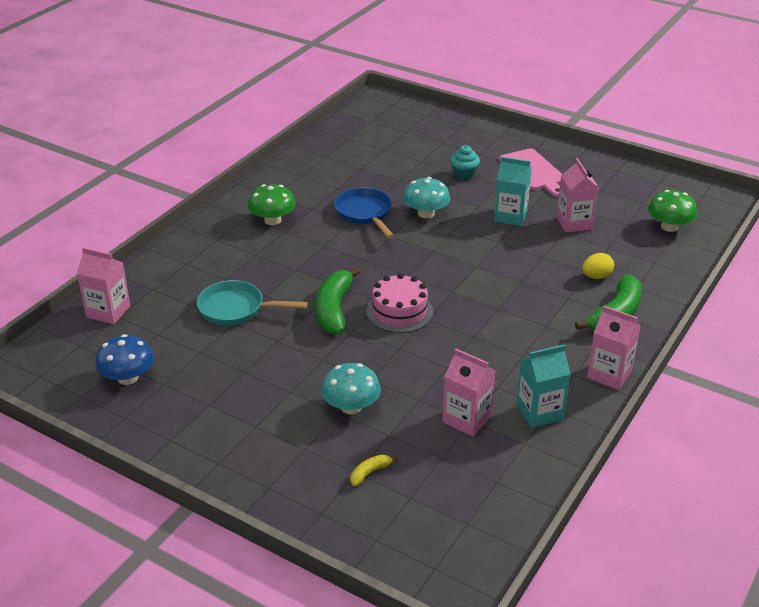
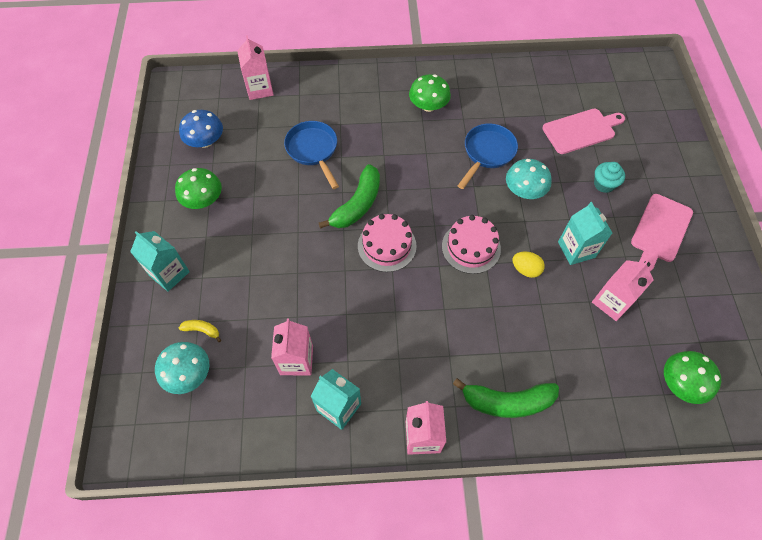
camera: 55 degrees right, 25 degrees up
turquoise pan [197,280,308,326] -> blue pan [284,121,339,189]
green banana [316,267,361,335] -> green banana turned 150 degrees clockwise [319,164,380,229]
turquoise mushroom [321,363,381,414] -> turquoise mushroom moved to [155,342,209,394]
yellow egg [582,253,614,279] -> yellow egg moved to [512,251,545,278]
none -> turquoise carton [130,231,190,291]
none -> green mushroom [175,168,222,209]
none -> pink cake [442,215,501,274]
none -> pink cutting board [542,108,625,154]

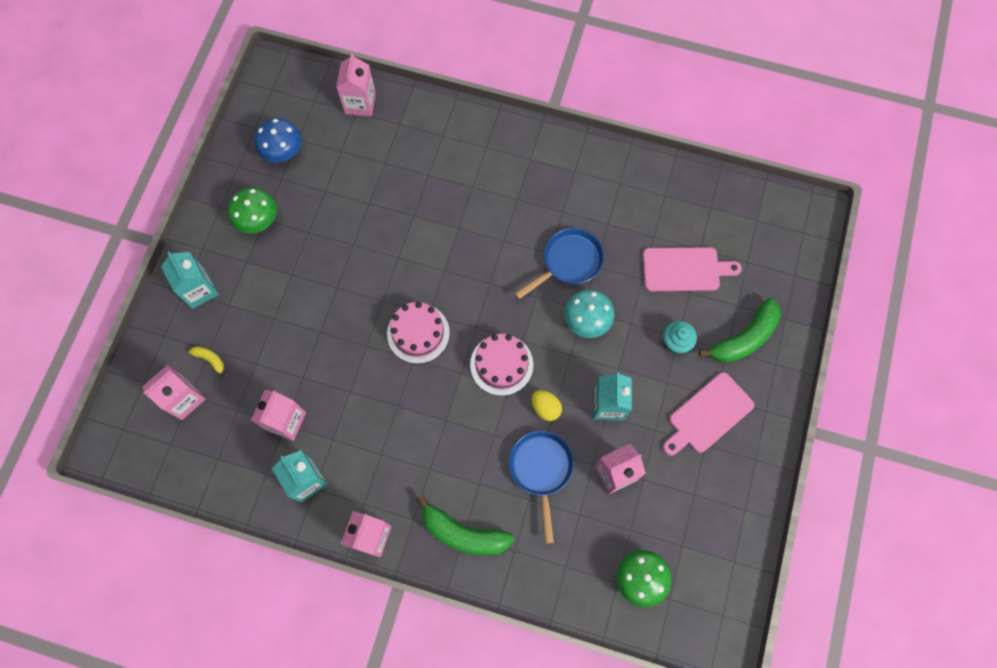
camera: 20 degrees right, 10 degrees up
turquoise mushroom [155,342,209,394] -> pink carton [142,365,206,420]
blue pan [284,121,339,189] -> blue pan moved to [509,431,574,544]
green banana [319,164,380,229] -> green banana moved to [699,298,781,363]
green mushroom [409,74,451,112] -> none

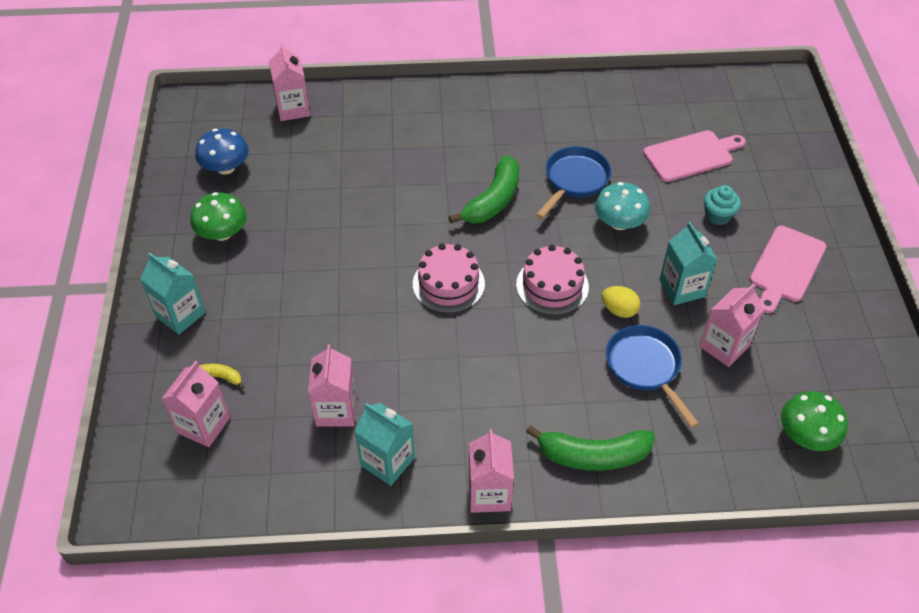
camera: 20 degrees left, 20 degrees down
green banana [699,298,781,363] -> green banana moved to [449,155,519,223]

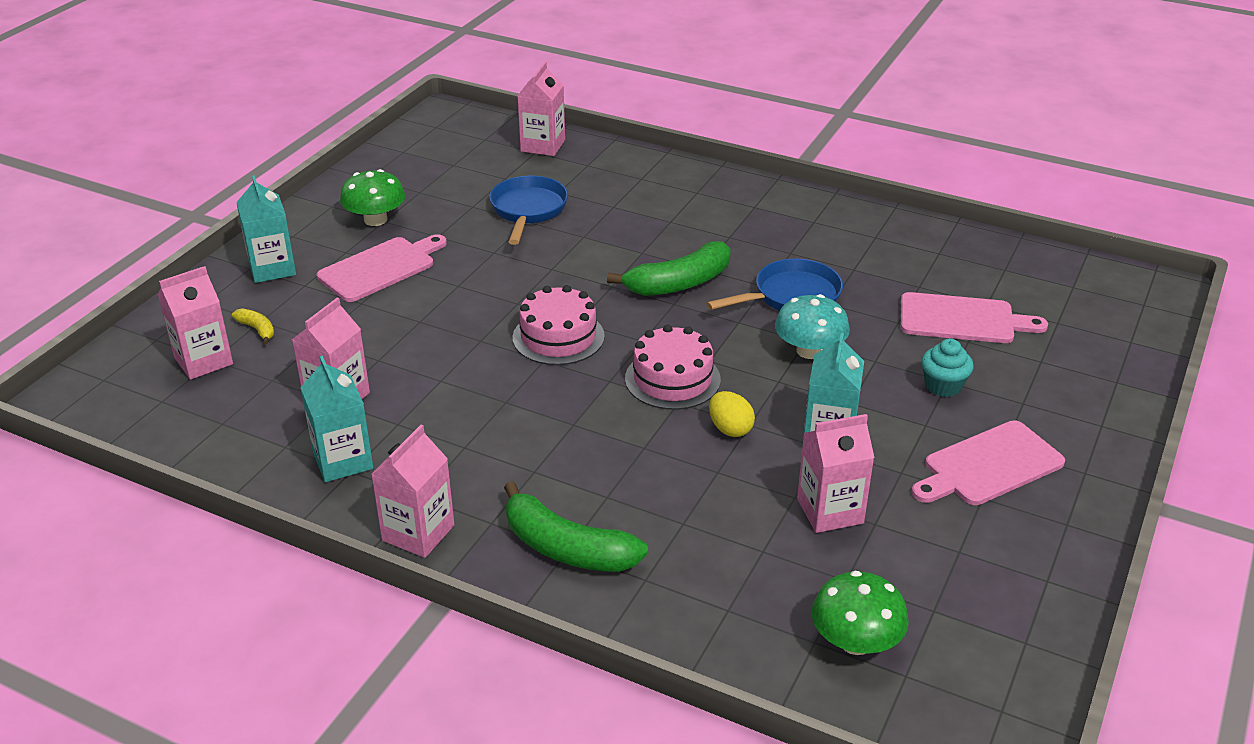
camera: 30 degrees right, 15 degrees down
blue mushroom [195,128,249,175] -> none
blue pan [606,325,699,428] -> blue pan moved to [489,176,568,245]
none -> pink cutting board [317,234,447,302]

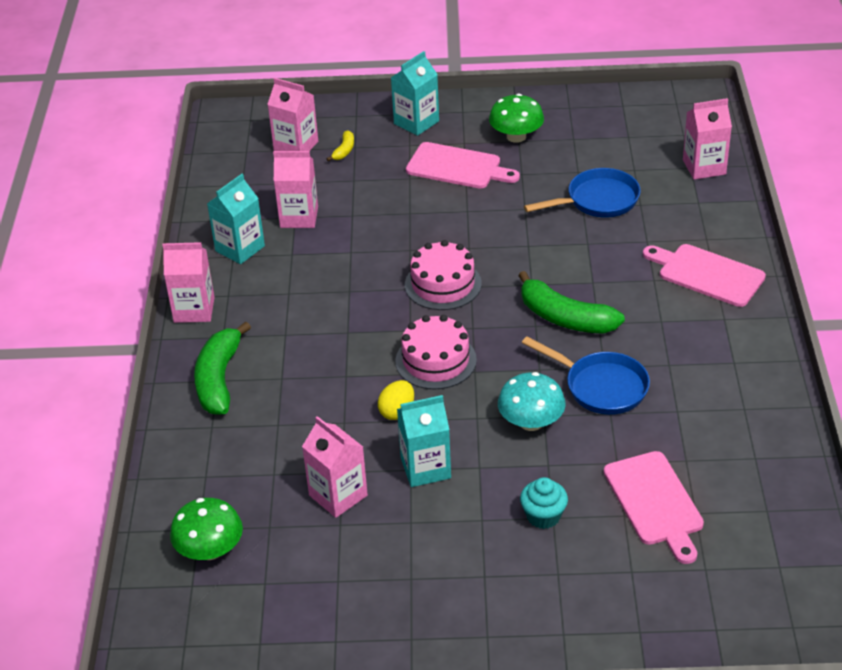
camera: 65 degrees right, 5 degrees up
pink cutting board [912,420,1065,505] -> pink cutting board moved to [643,244,766,307]

